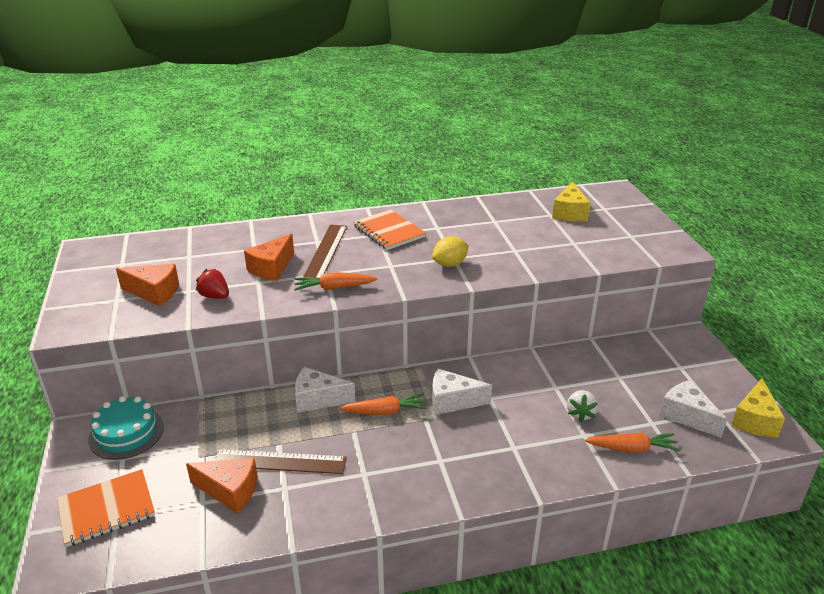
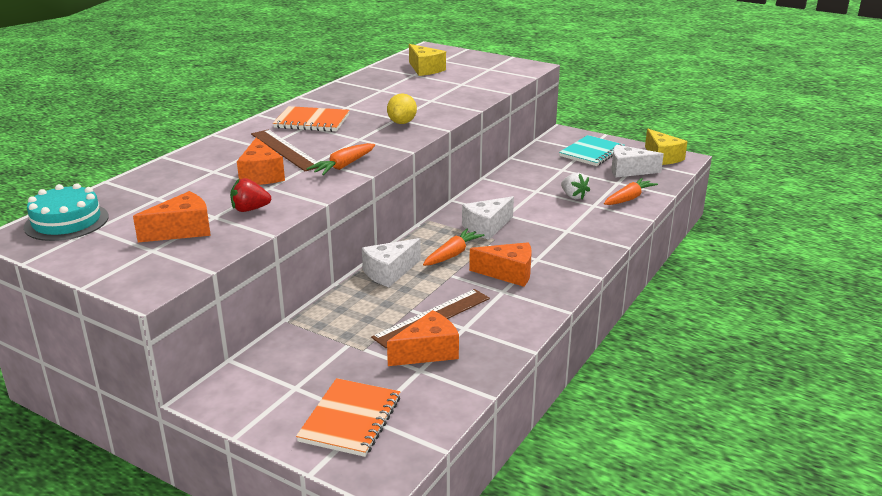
camera: 45 degrees left, 5 degrees down
turquoise cake [88,396,164,460] -> turquoise cake moved to [24,183,109,241]
none -> orange cheese [469,242,532,287]
none -> turquoise notebook [559,135,625,166]

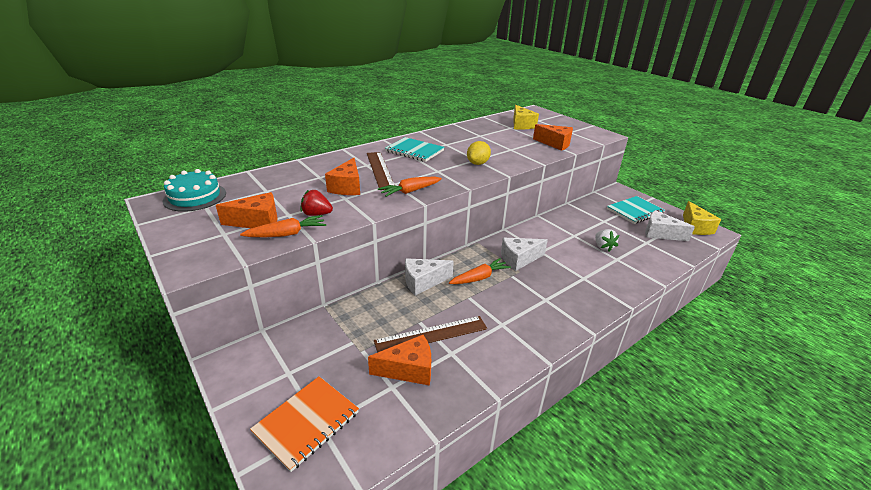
camera: 20 degrees right, 5 degrees up
orange notebook [273,106,350,132] -> turquoise notebook [385,137,445,162]
orange cheese [469,242,532,287] -> orange cheese moved to [533,124,573,151]
orange carrot [604,178,658,205] -> orange carrot moved to [240,215,326,237]

